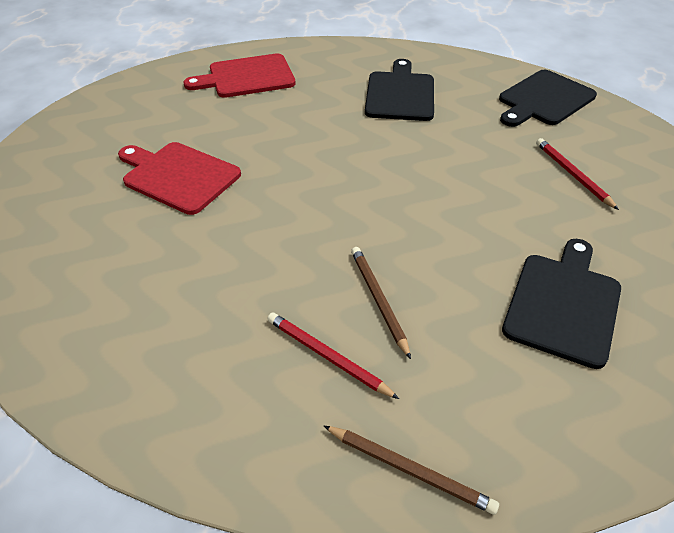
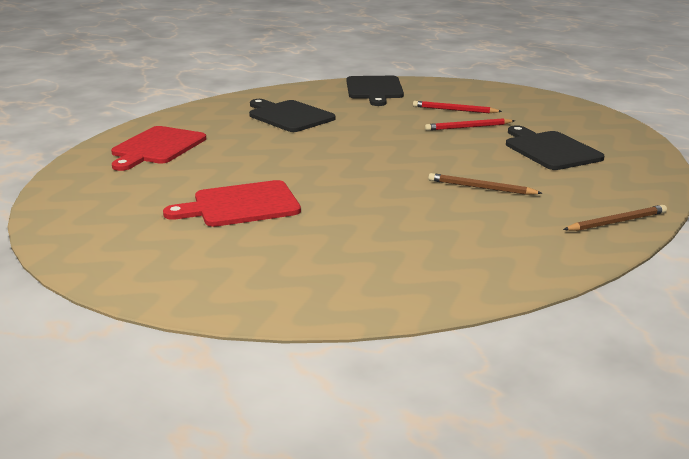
camera: 50 degrees left, 20 degrees down
red pencil [267,313,399,399] -> red pencil moved to [425,118,515,131]

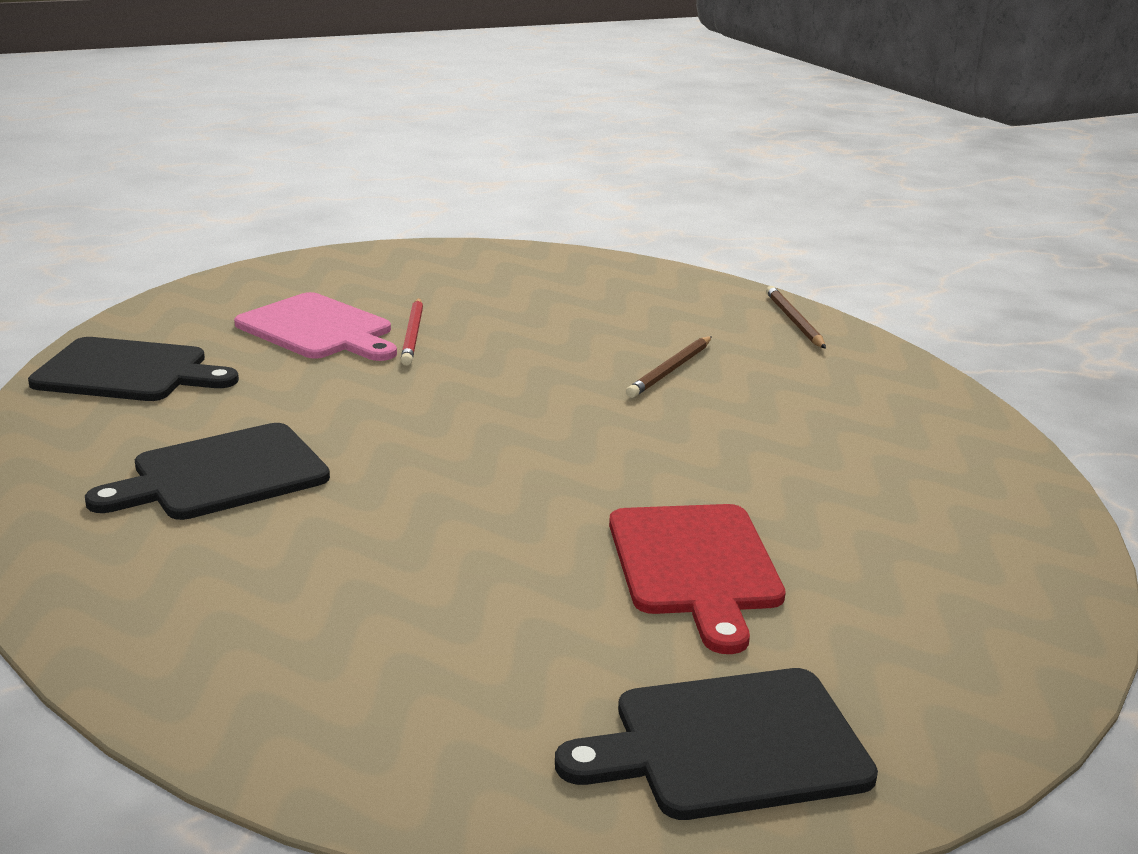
camera: 80 degrees left, 0 degrees up
red cutting board [111,126,206,171] -> none
red pencil [413,101,502,113] -> pink cutting board [234,292,397,361]
black cutting board [506,125,604,170] -> black cutting board moved to [555,668,878,820]

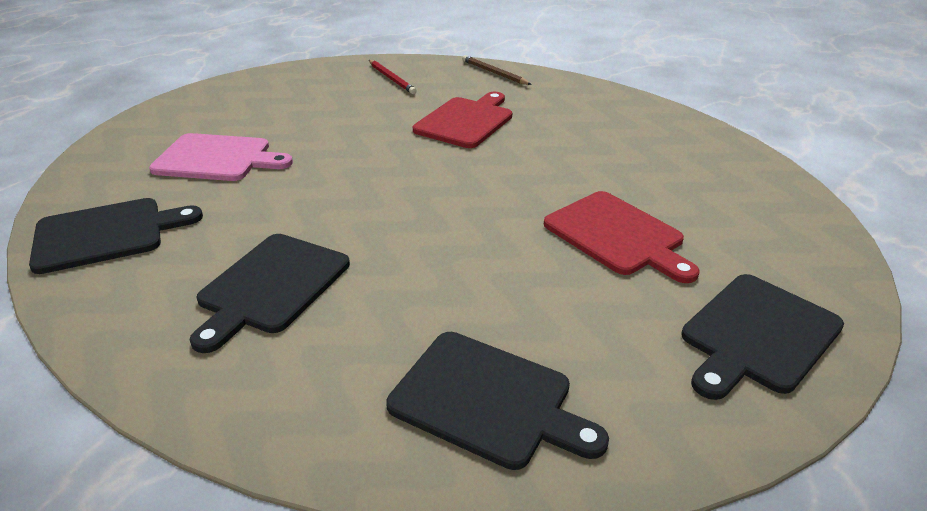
camera: 30 degrees left, 10 degrees up
red pencil [401,298,423,366] -> red pencil moved to [369,60,417,94]
brown pencil [626,336,712,398] -> red cutting board [413,92,512,148]
none -> black cutting board [386,332,609,470]

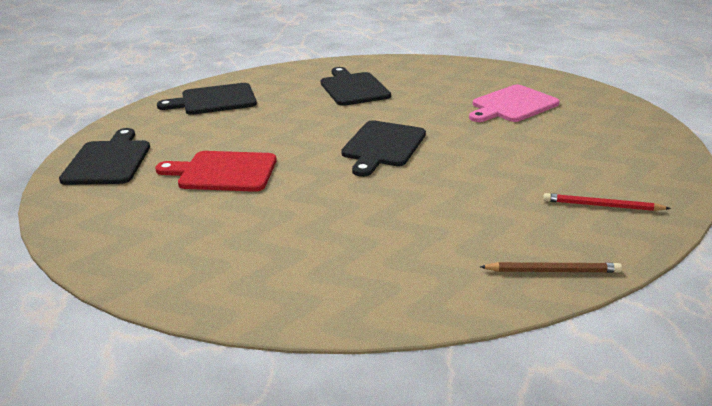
camera: 135 degrees right, 5 degrees down
black cutting board [29,198,203,274] -> black cutting board moved to [341,120,426,177]
red cutting board [413,92,512,148] -> none

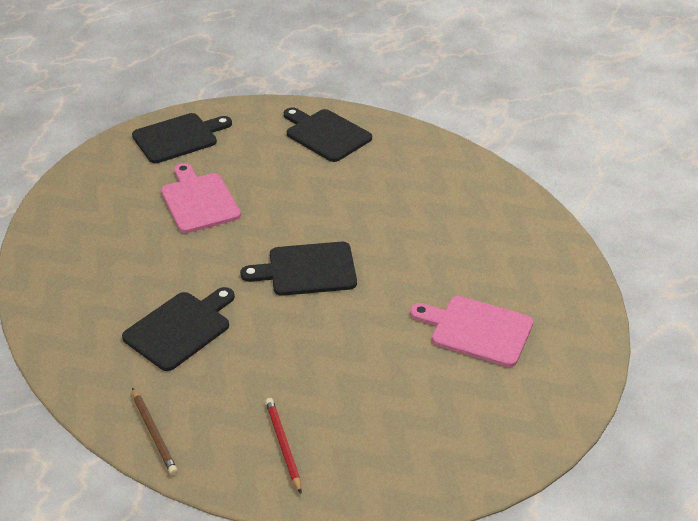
camera: 60 degrees right, 10 degrees up
red cutting board [155,151,277,192] -> pink cutting board [161,163,241,233]
black cutting board [320,67,391,106] -> black cutting board moved to [122,287,235,371]

